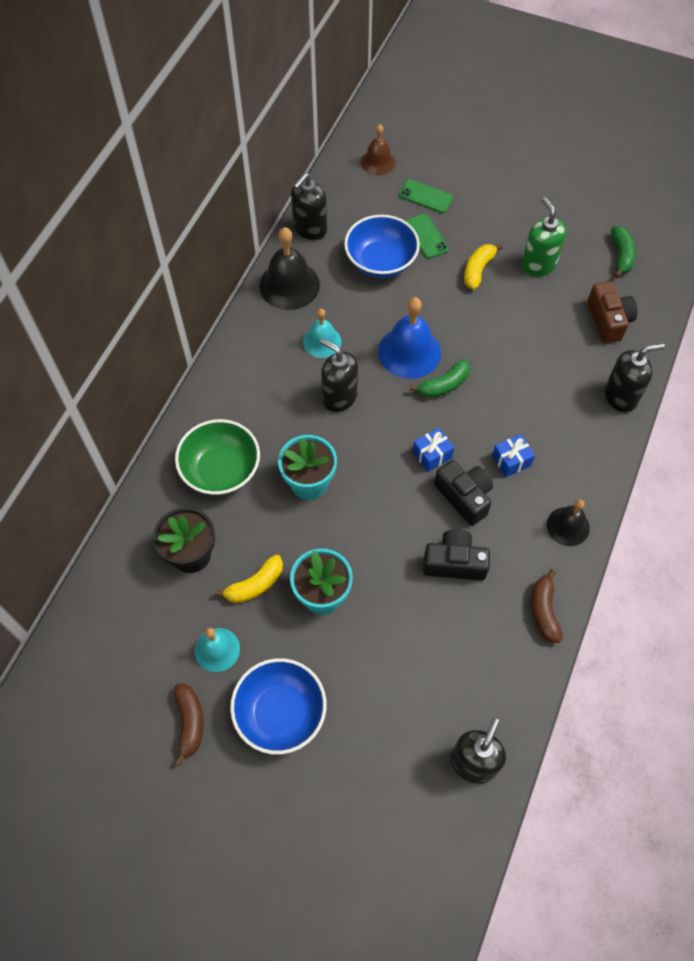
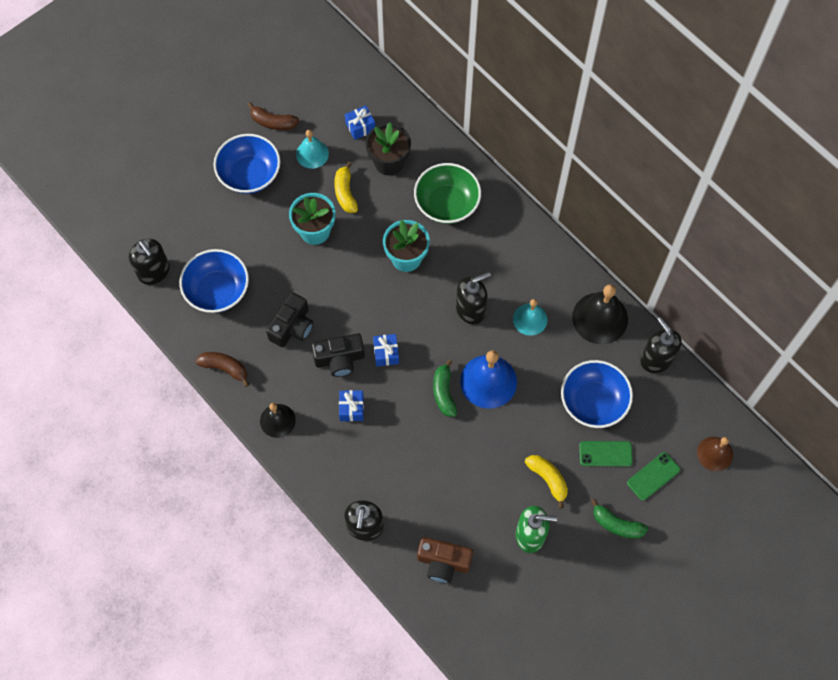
camera: 115 degrees right, 5 degrees up
green banana [611,226,636,278] -> green banana moved to [591,499,648,539]
none -> blue bowl [179,249,249,313]
none -> blue gift [345,105,375,140]

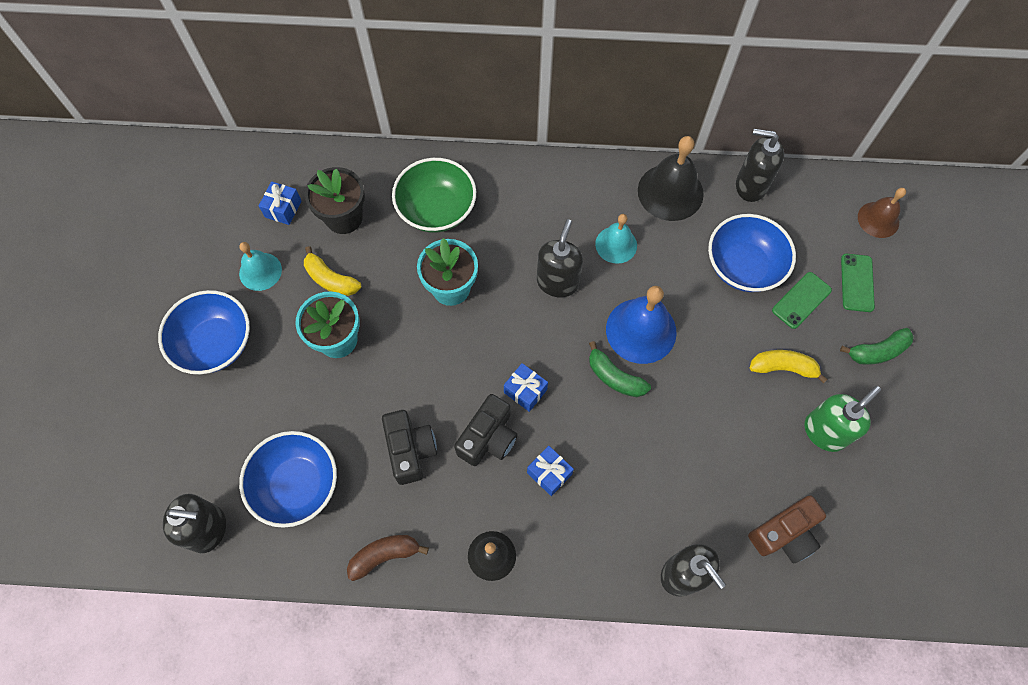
camera: 45 degrees left, 0 degrees up
brown banana [247,102,299,130] -> none

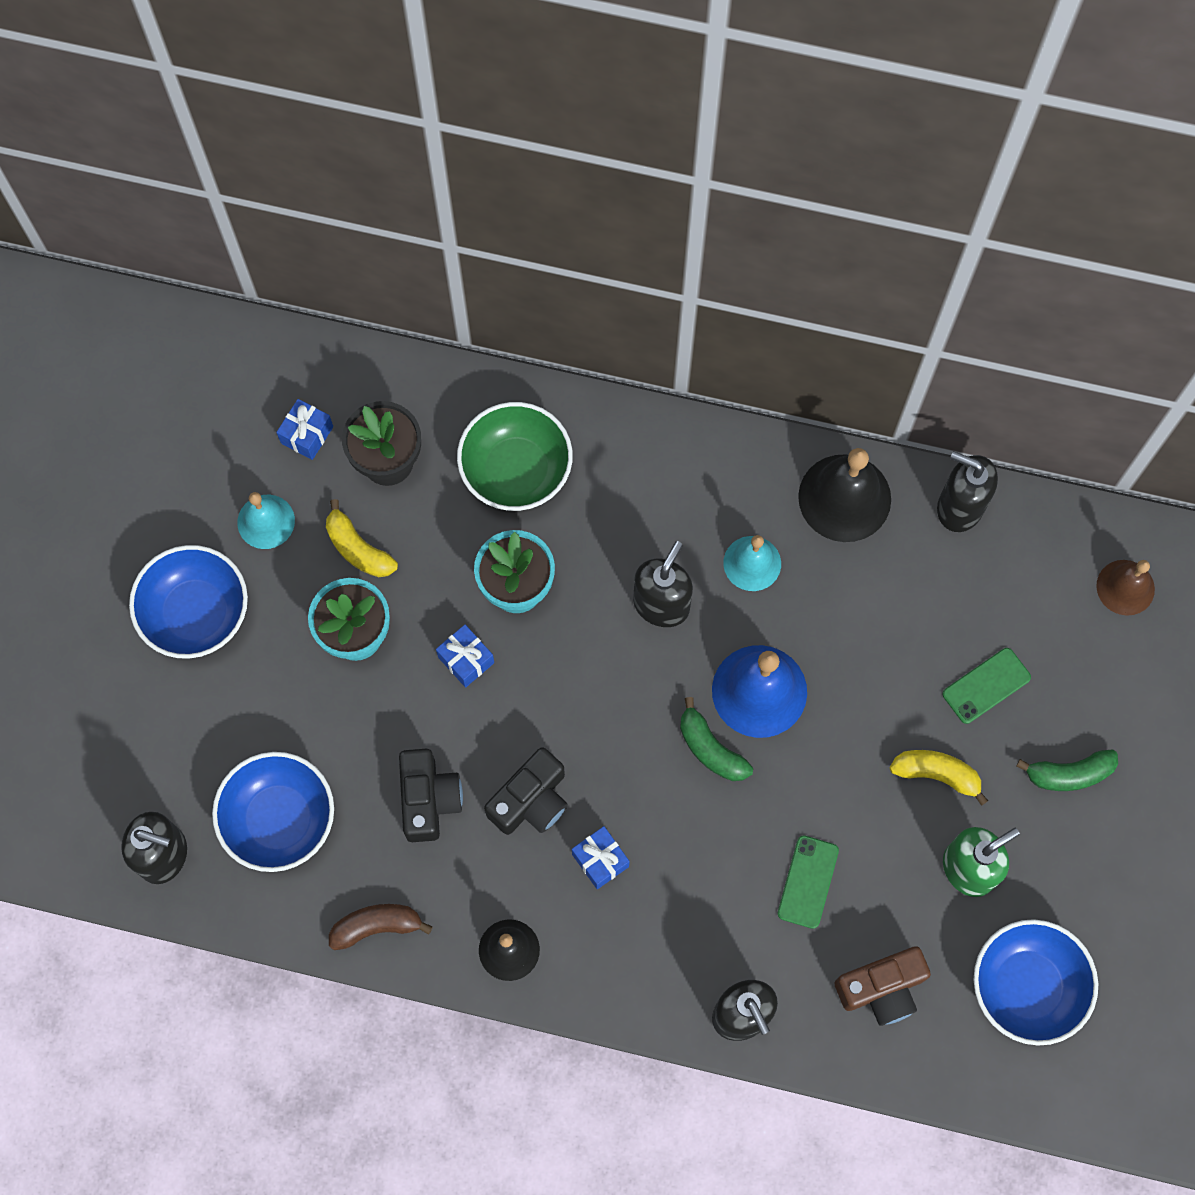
camera: 10 degrees right, 5 degrees up
blue gift [504,363,548,412] -> blue gift moved to [436,625,494,688]
blue bowl [708,214,796,292] -> blue bowl moved to [974,919,1098,1046]
green phone [841,254,875,312] -> green phone moved to [778,835,839,929]

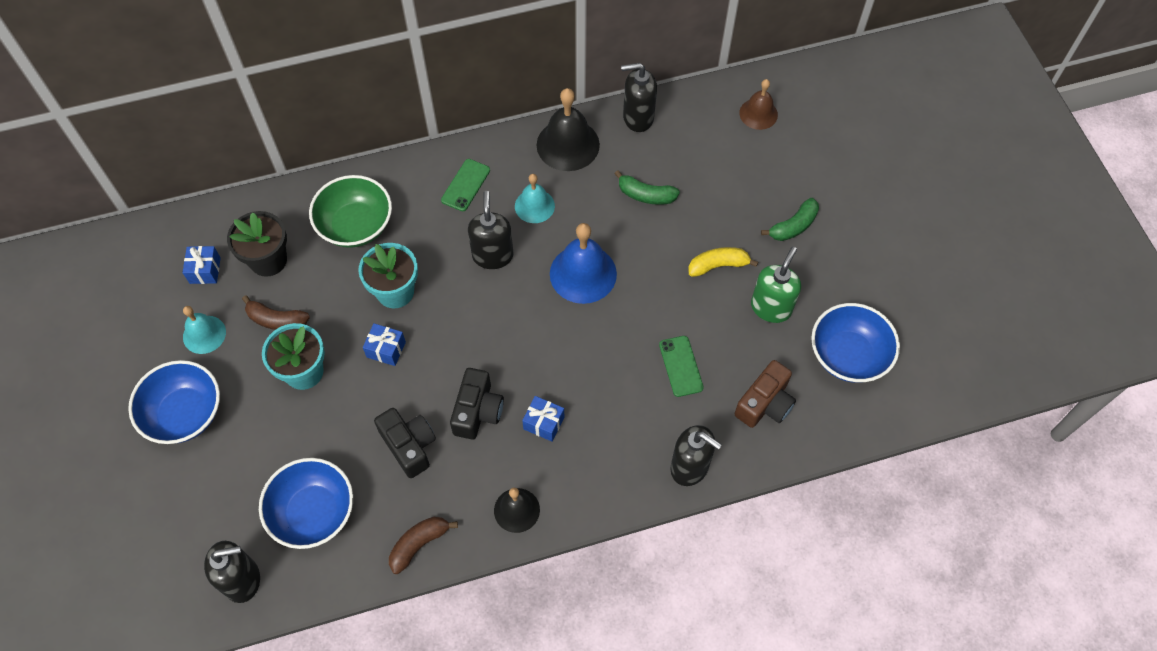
camera: 30 degrees left, 10 degrees down
yellow banana [326,499,398,577] -> brown banana [242,295,310,330]
green banana [680,697,753,781] -> green banana moved to [614,170,680,205]
green phone [943,648,1031,724] -> green phone moved to [441,159,490,211]

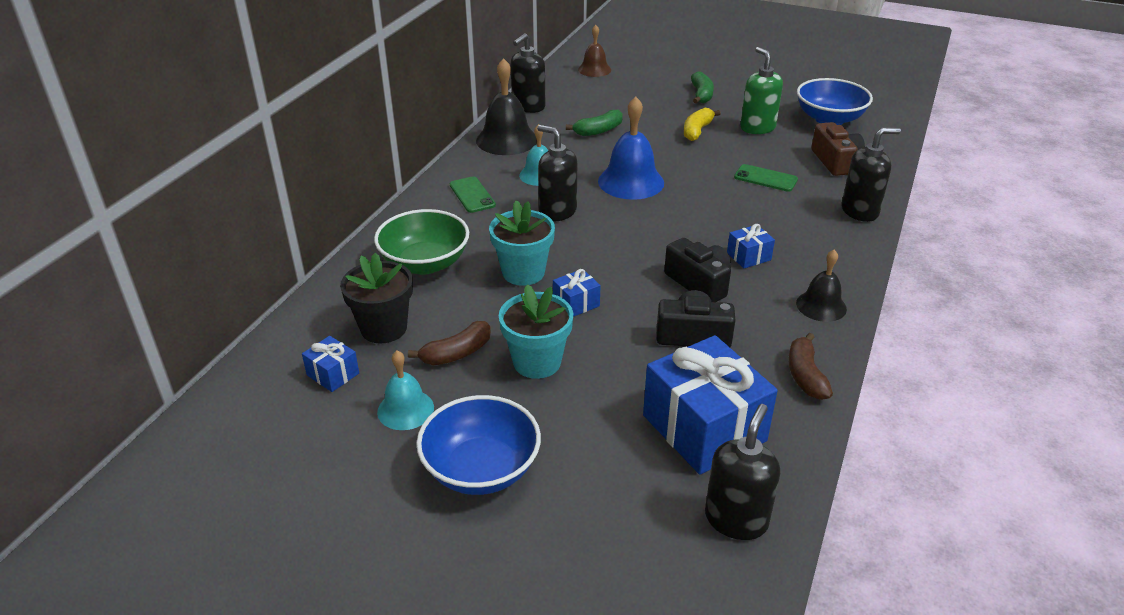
camera: 50 degrees left, 25 degrees down
blue bowl [259,458,353,549] -> blue gift [643,335,778,474]

